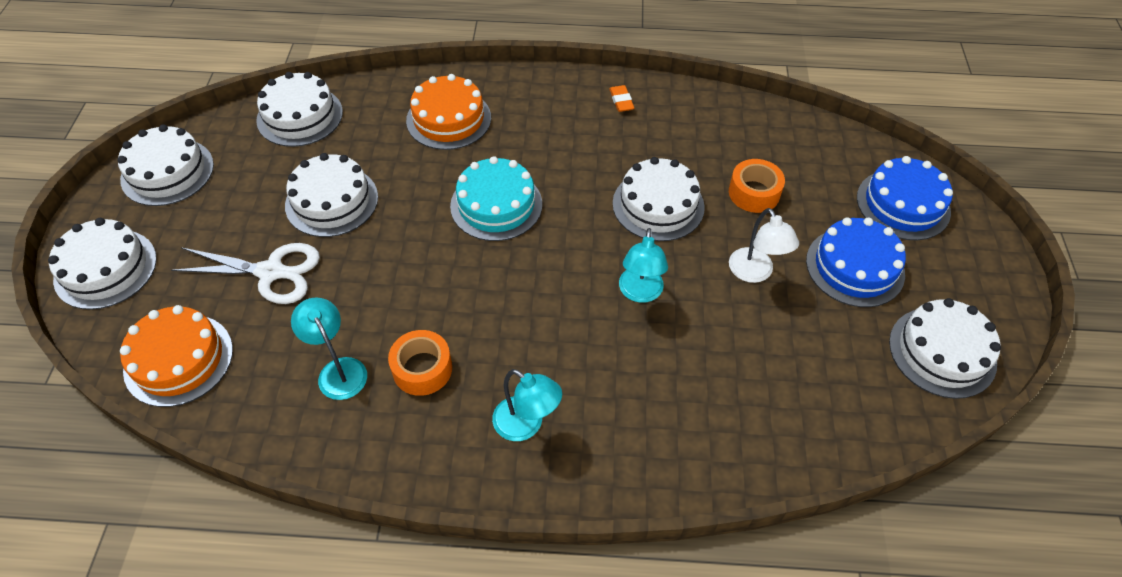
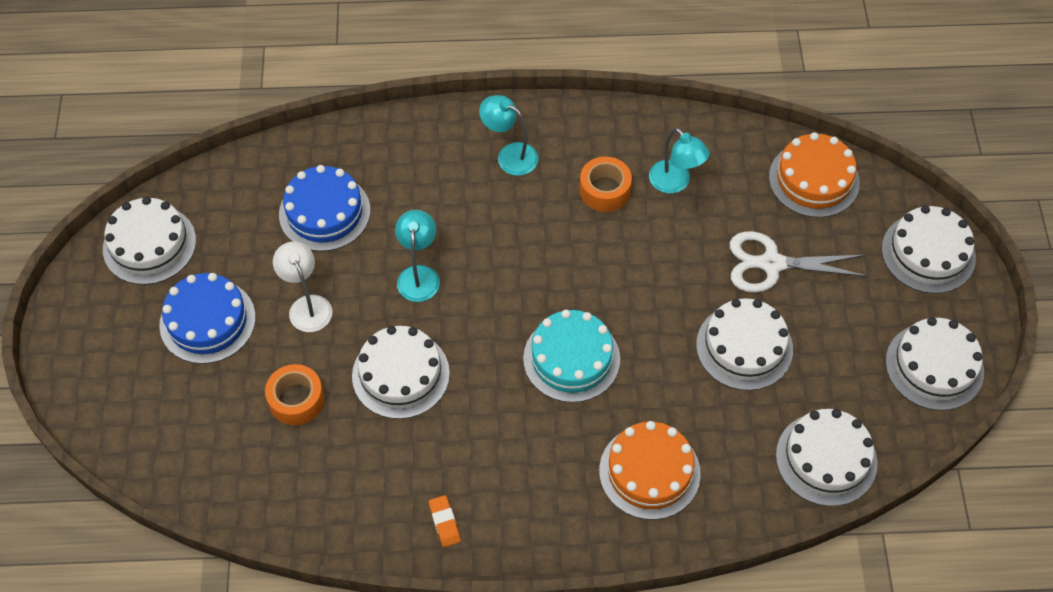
camera: 175 degrees right, 5 degrees up
blue cake [857,156,953,240] -> blue cake moved to [279,165,370,251]

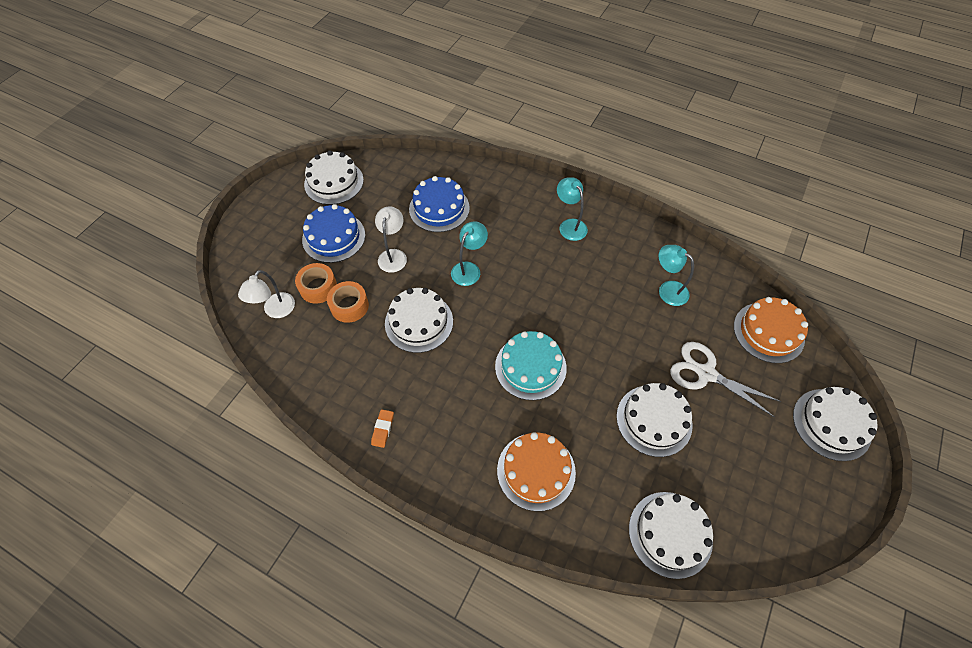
camera: 30 degrees right, 0 degrees up
orange tape [580,156,632,212] -> orange tape moved to [295,263,337,304]
turquoise lamp [649,128,710,193] -> turquoise lamp turned 135 degrees clockwise [659,245,694,306]
white cake [886,317,984,411] -> none
none -> white lamp [238,270,295,318]

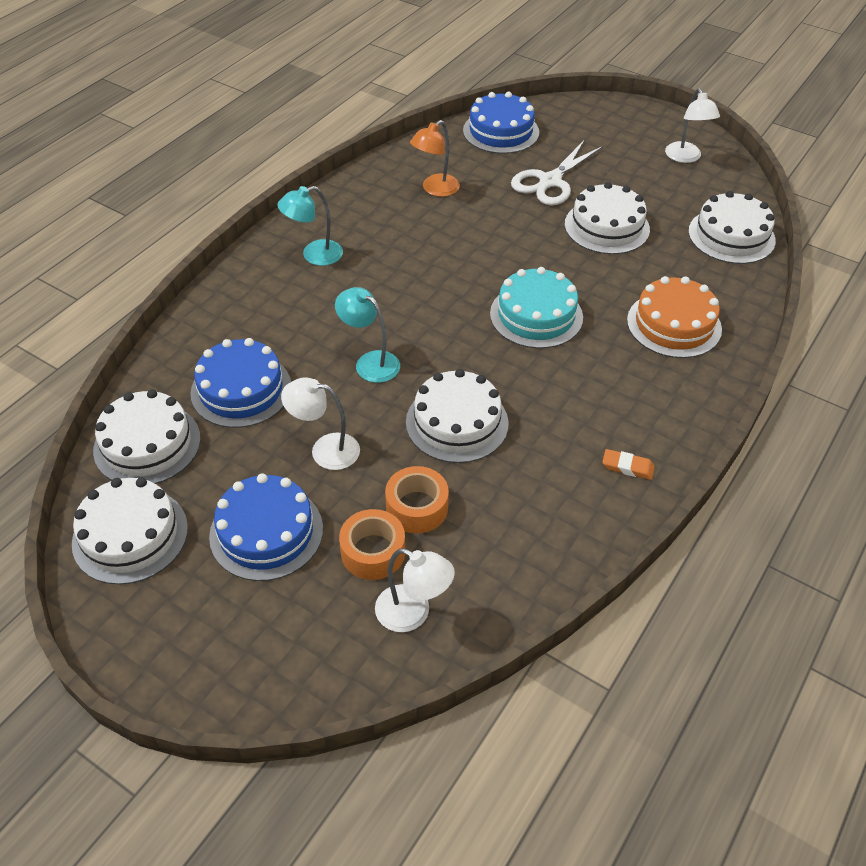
camera: 85 degrees left, 10 degrees down
turquoise lamp [659,245,694,306] -> orange lamp [410,120,460,197]
orange cake [734,297,808,363] -> blue cake [463,92,539,154]
white cake [793,387,877,461] -> white cake moved to [93,390,201,484]
none -> white lamp [665,88,720,163]

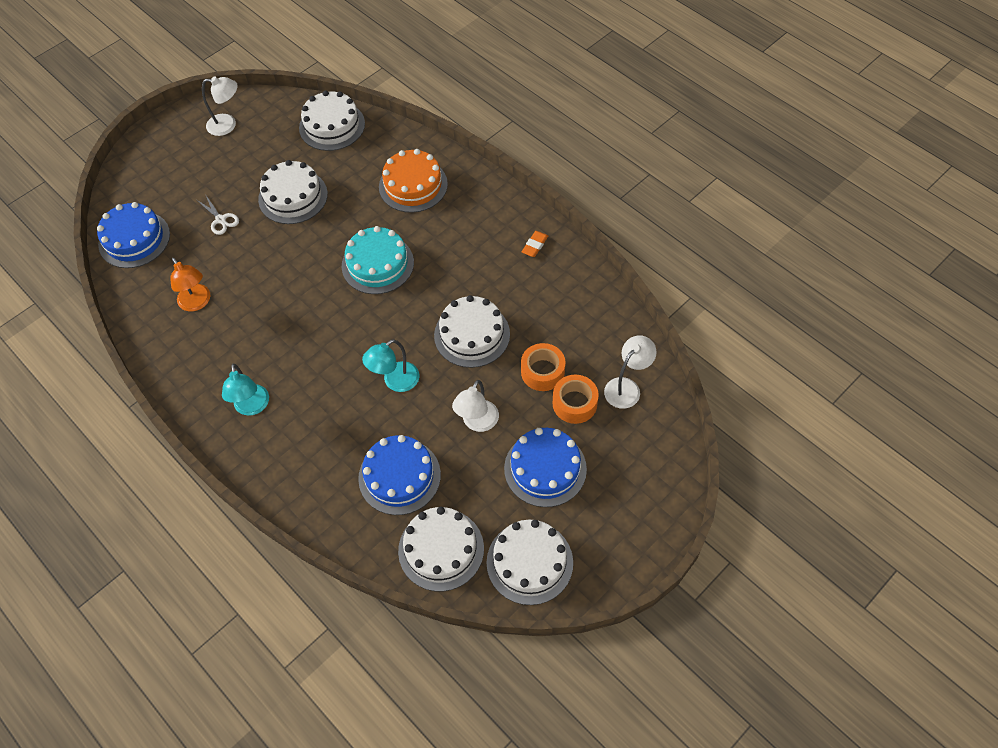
camera: 75 degrees left, 10 degrees up
white scissors [511,140,603,205] -> white scissors [197,196,239,235], size x0.55

